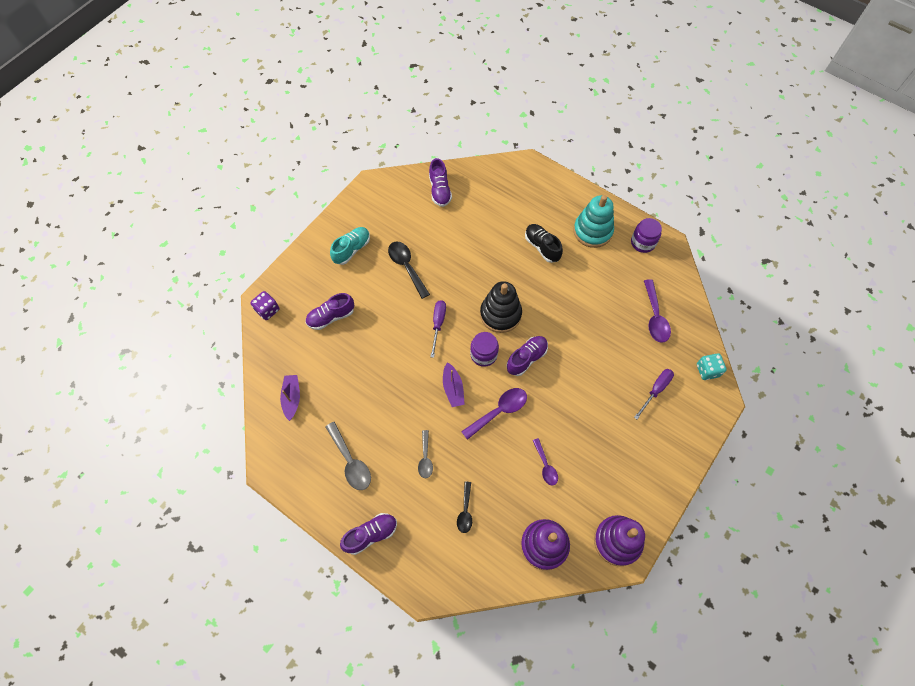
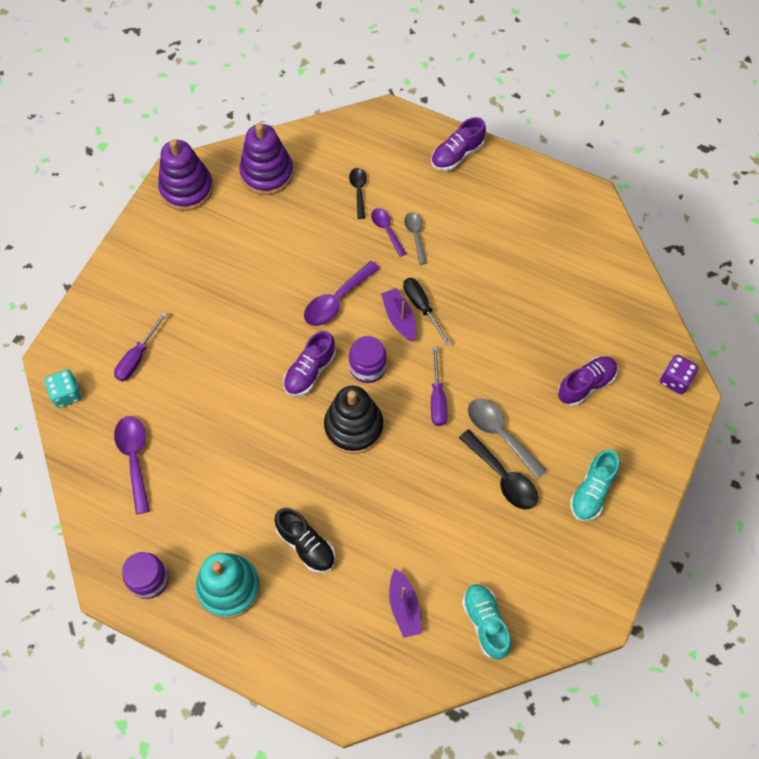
camera: 170 degrees right, 0 degrees up
purple boat [280,375,300,421] -> purple boat moved to [389,569,422,638]
grey spoon [326,422,371,490] -> grey spoon moved to [468,399,547,479]
purple shoe [429,158,452,207] -> turquoise shoe [462,584,511,660]
purple spoon [533,438,558,486] -> purple spoon moved to [371,208,407,257]
none -> black screwdriver [403,278,451,345]

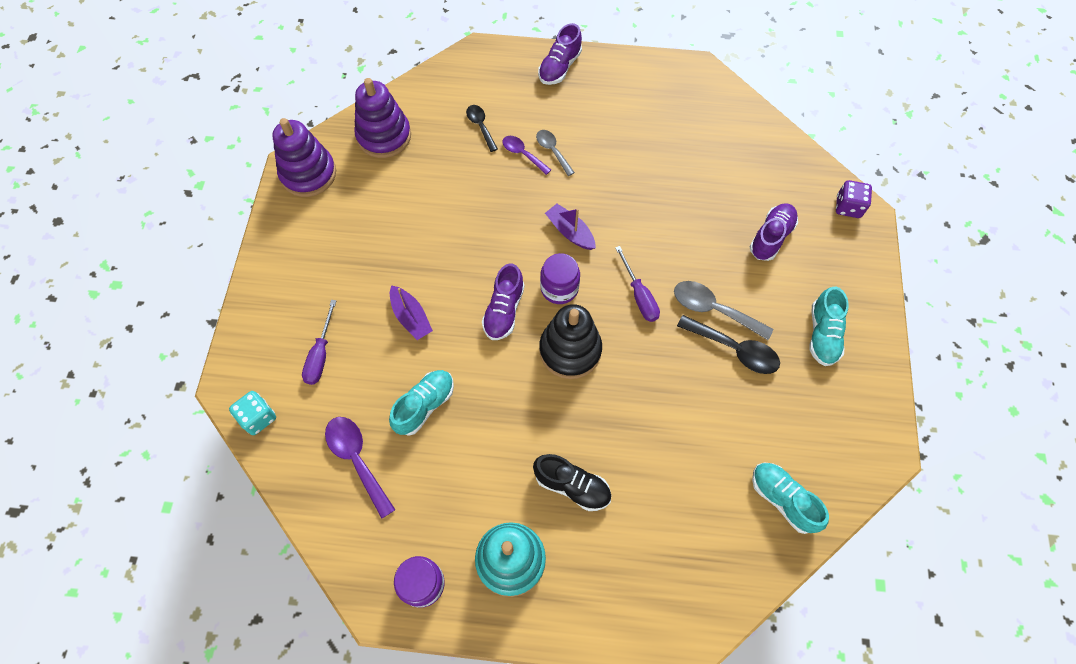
camera: 20 degrees left, 0 degrees up
purple spoon [304,261,380,326] -> none
purple boat [389,569,422,638] -> purple boat moved to [390,285,433,340]
black screwdriver [403,278,451,345] -> none
none -> turquoise shoe [389,370,454,436]

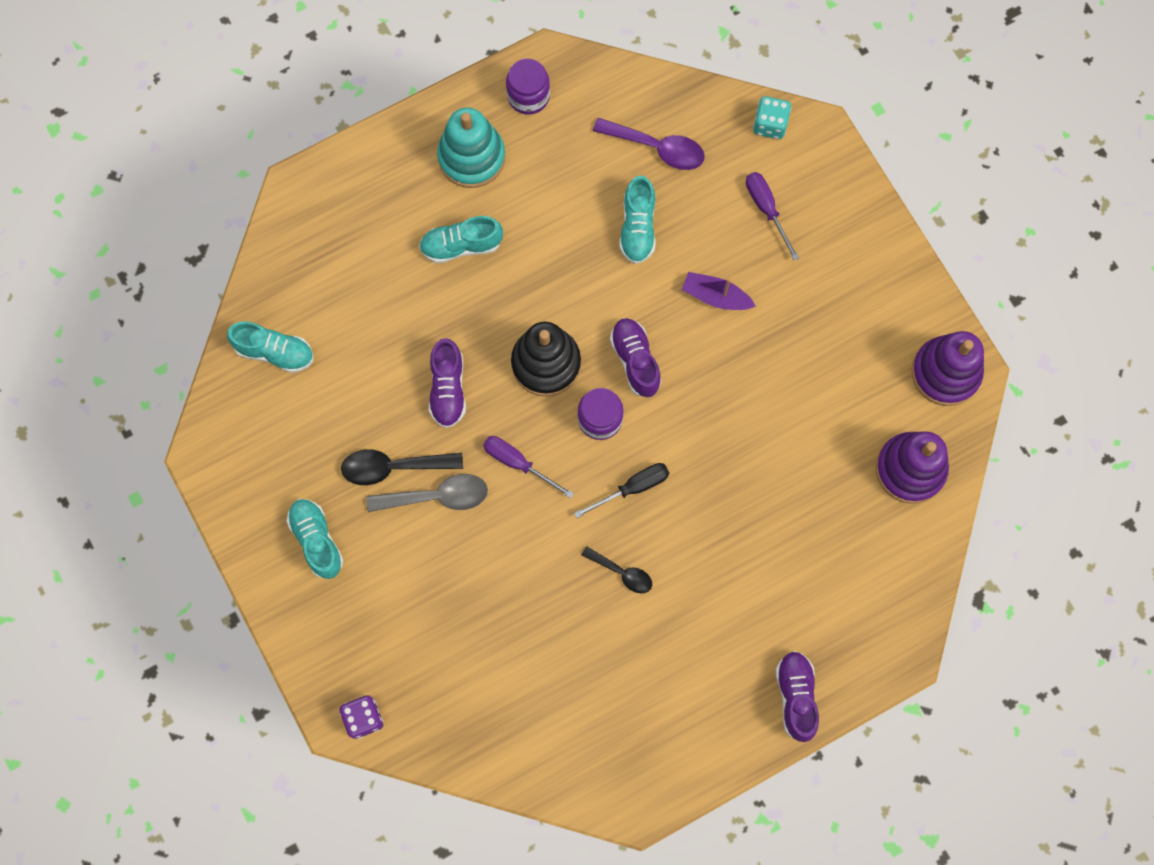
camera: 145 degrees right, 10 degrees up
black spoon [466,105,498,152] -> black spoon moved to [582,546,652,593]
purple spoon [502,136,551,175] -> none
black shoe [533,454,611,511] -> turquoise shoe [419,216,503,263]
grey spoon [536,130,575,176] -> none
purple boat [545,204,596,250] -> black screwdriver [574,463,669,518]
purple shoe [750,203,798,261] -> purple shoe moved to [429,338,466,428]

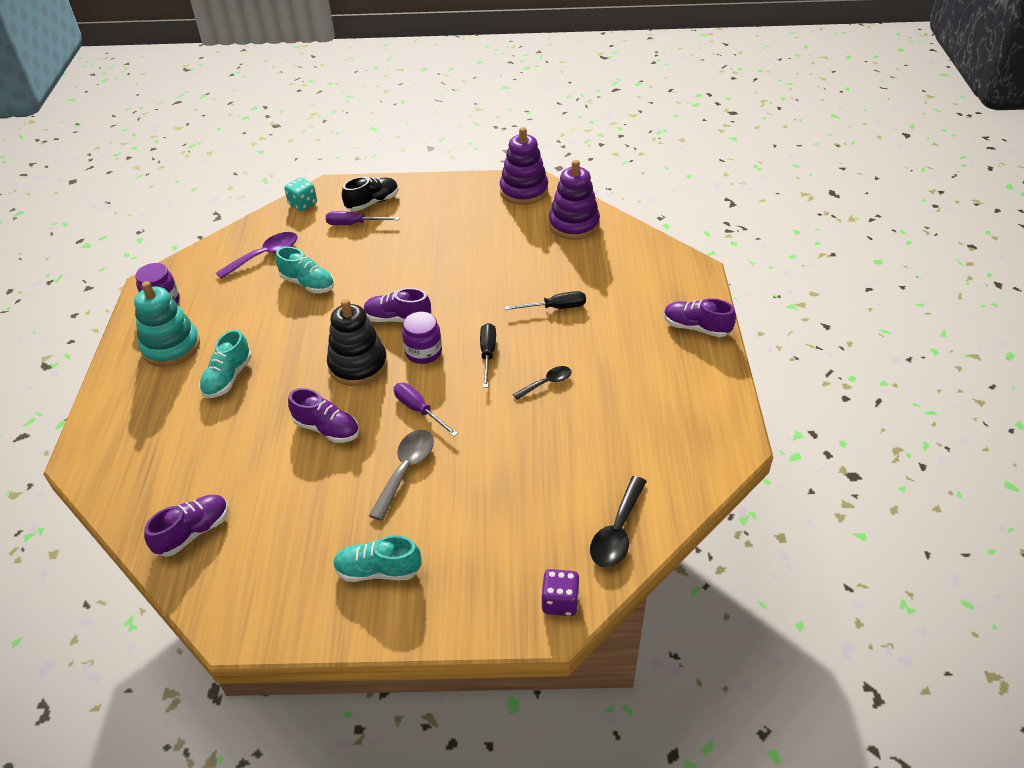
camera: 60 degrees left, 30 degrees down
turquoise shoe [227,321,313,373] -> purple shoe [144,495,229,557]
black spoon [341,449,463,485] -> black spoon moved to [590,476,647,568]
purple screwdriver [483,436,574,498] -> purple screwdriver turned 75 degrees clockwise [394,383,458,436]
purple boat [682,272,756,310] -> none
none -> black shoe [342,177,399,211]
none -> black screwdriver [505,291,586,310]

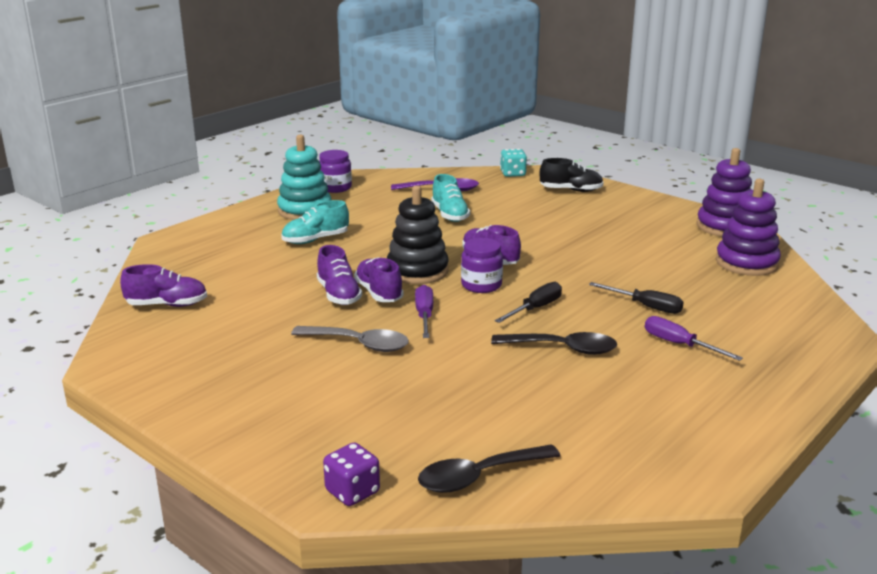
camera: 40 degrees right, 20 degrees down
purple screwdriver [326,211,400,225] -> purple screwdriver moved to [645,316,743,361]
turquoise shoe [333,535,422,582] -> none
grey spoon [369,430,434,521] -> grey spoon turned 45 degrees clockwise [291,326,409,352]
black spoon [513,366,571,400] -> black spoon [491,332,617,355], size x1.58
purple shoe [664,298,736,337] -> purple shoe moved to [354,257,404,302]

